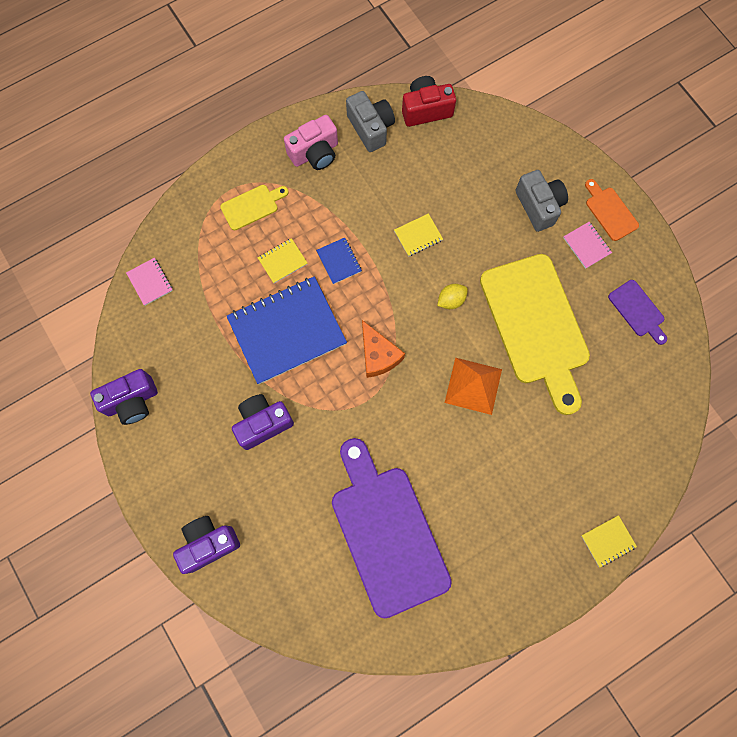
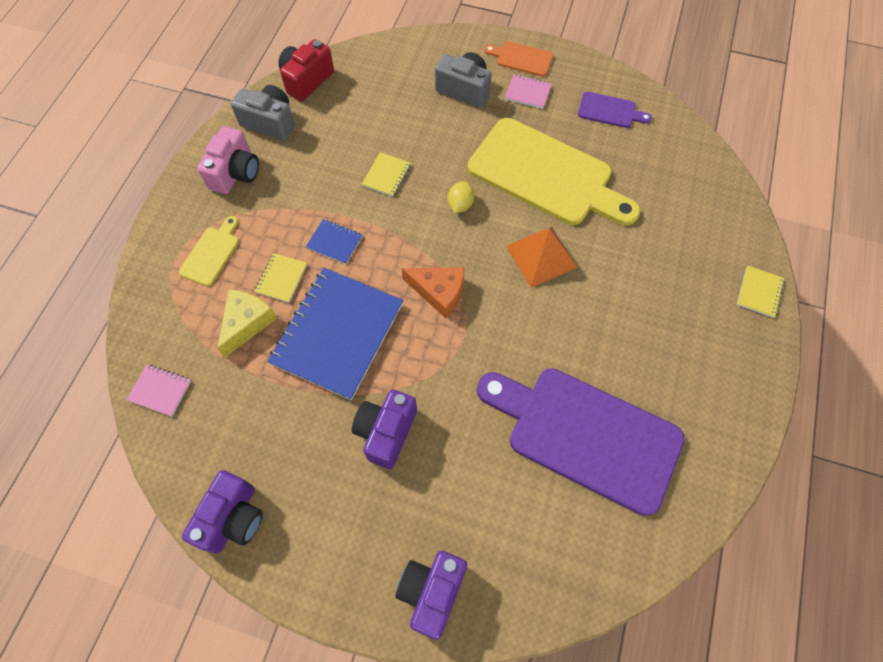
camera: 40 degrees left, 10 degrees down
none -> yellow cheese [217,290,277,357]

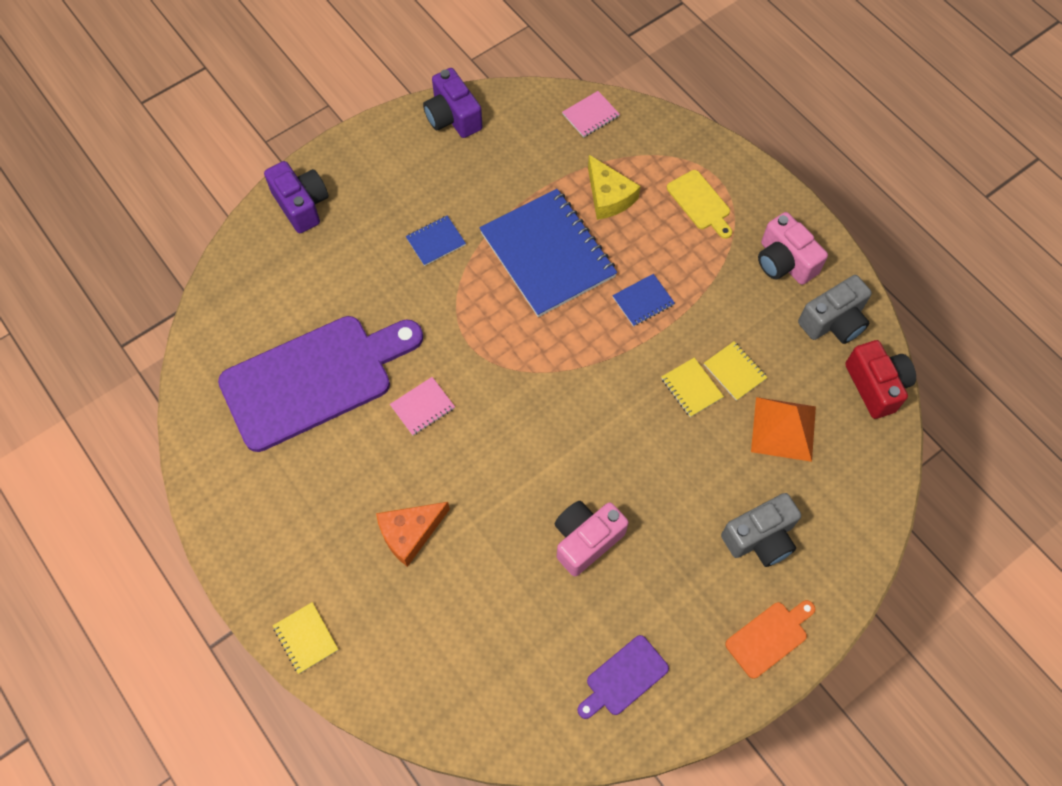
camera: 125 degrees right, 0 degrees up
yellow notebook [254,253,307,303] -> yellow notebook moved to [704,342,768,401]
purple camera [352,390,417,469] -> blue notebook [406,215,466,266]
orange cheese [401,267,465,318] -> orange cheese moved to [376,502,450,567]
yellow lemon [448,181,475,213] -> none
yellow cutting board [468,118,641,226] -> pink camera [555,501,629,576]
pink notebook [505,74,552,109] -> pink notebook moved to [390,377,455,436]
orange pyramid [506,227,578,288] -> orange pyramid moved to [751,397,816,462]

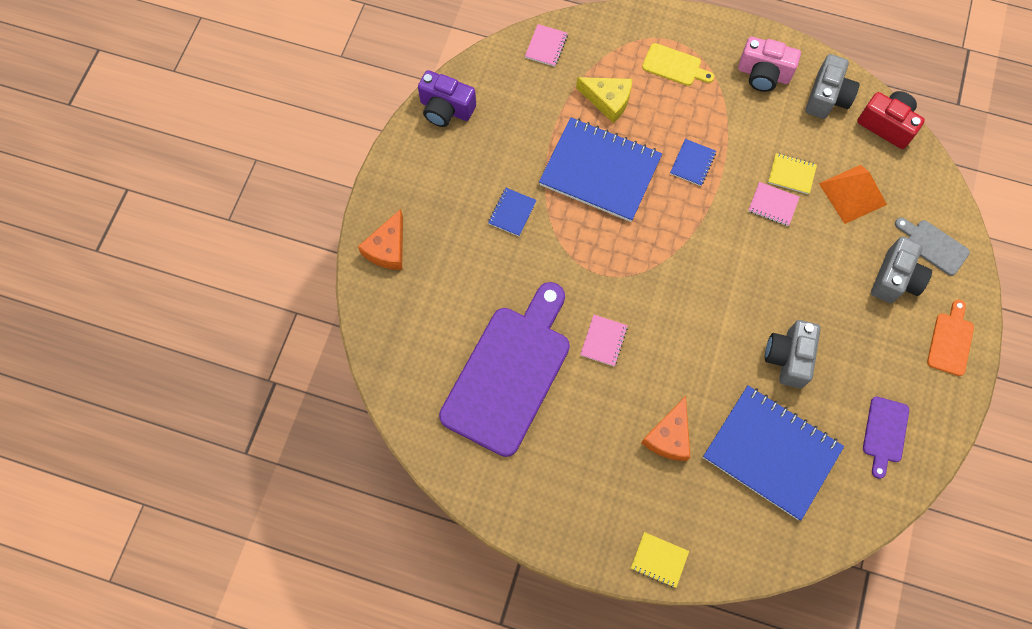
camera: 35 degrees left, 5 degrees up
purple camera [264,161,329,233] -> orange cheese [358,209,403,270]
pink camera [555,501,629,576] -> grey camera [765,320,821,388]
yellow notebook [661,358,724,417] -> pink notebook [748,182,800,226]
none -> blue notebook [703,386,844,521]
none -> grey cutting board [895,217,970,276]

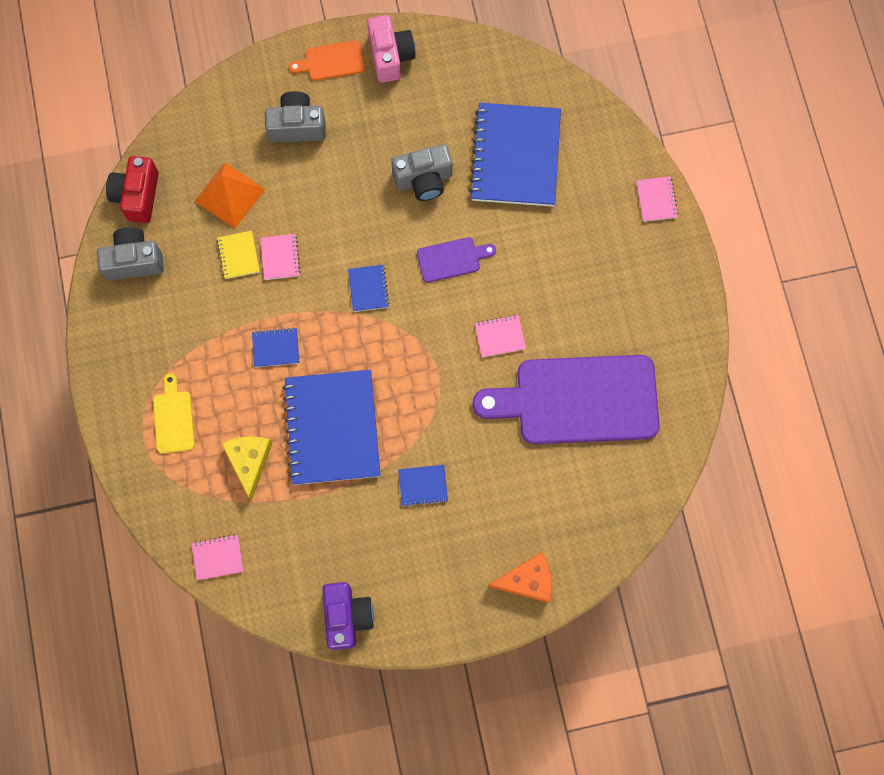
camera: 120 degrees left, 5 degrees up
yellow notebook [631,532,689,588] -> pink notebook [636,176,679,222]
orange cheese [641,396,690,461] -> none
pink camera [738,37,801,92] -> pink camera moved to [367,15,416,83]
purple cutting board [863,397,909,479] -> purple cutting board moved to [417,237,496,283]
grey cutting board [895,217,970,276] -> none
none -> blue notebook [348,265,389,312]

